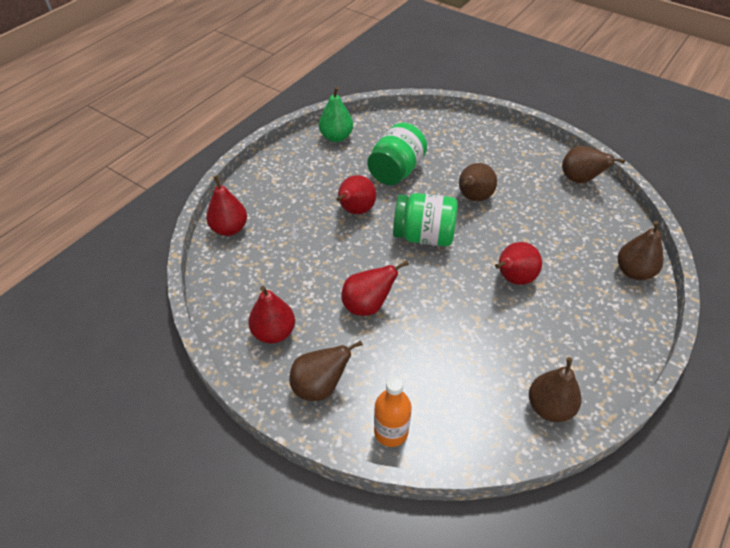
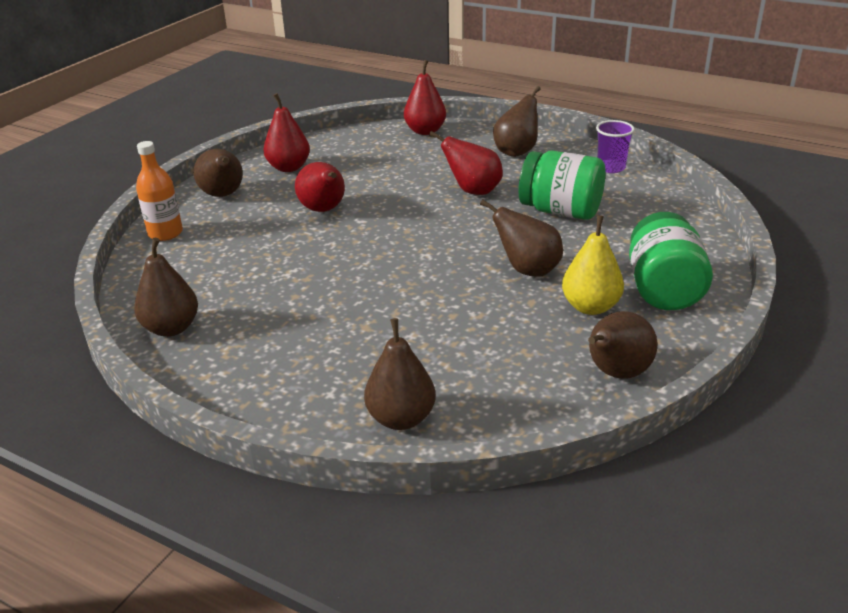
camera: 85 degrees right, 15 degrees down
green pear [319,87,353,142] -> purple cup [596,120,635,173]
green jar [393,193,458,246] -> green jar moved to [629,212,713,310]
red pear [495,242,542,285] -> none
none -> brown pear [493,86,541,157]
none -> yellow pear [562,215,624,315]

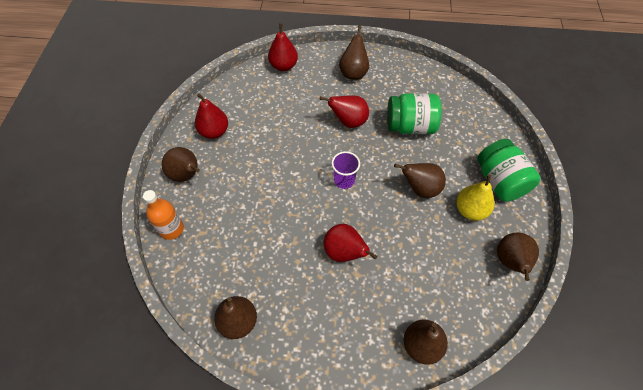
camera: 25 degrees left, 25 degrees up
red pear [295,162,345,212] -> red pear moved to [324,224,378,262]
purple cup [596,120,635,173] -> purple cup moved to [331,151,360,189]

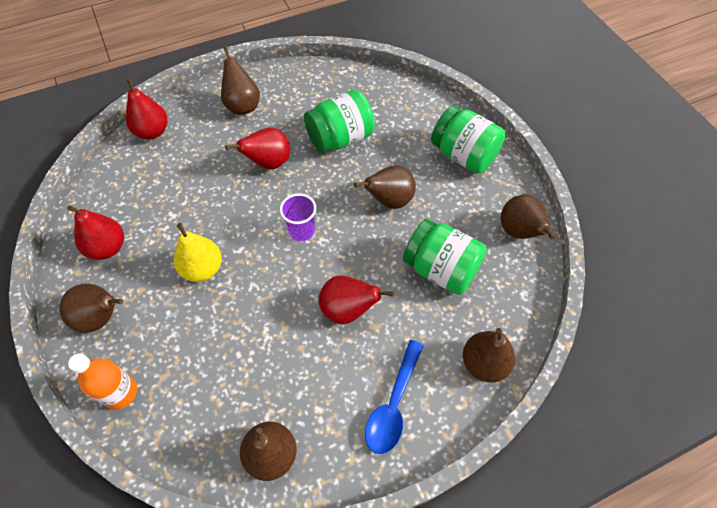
camera: 30 degrees left, 0 degrees up
yellow pear [456,174,495,221] -> yellow pear moved to [174,223,222,282]
none -> blue spoon [365,340,424,454]
none -> green jar [403,219,487,295]

